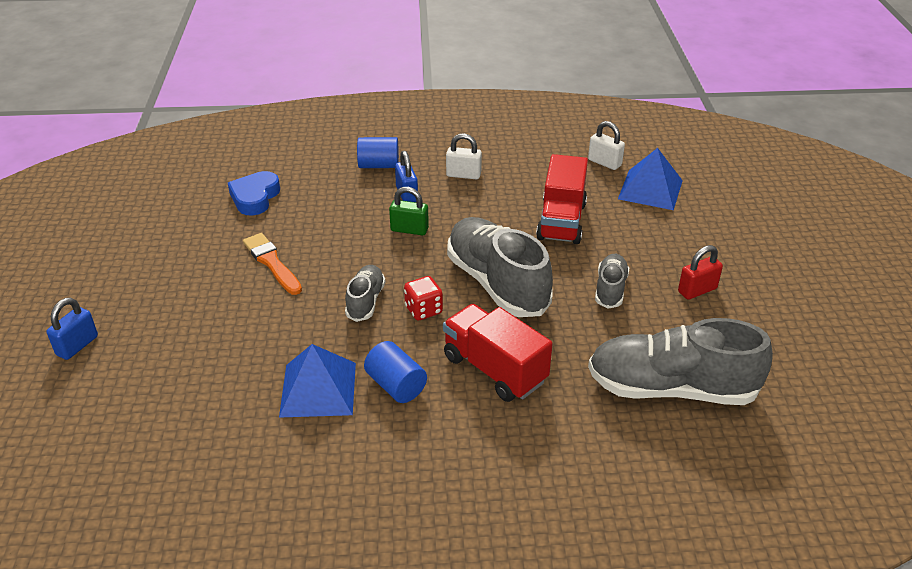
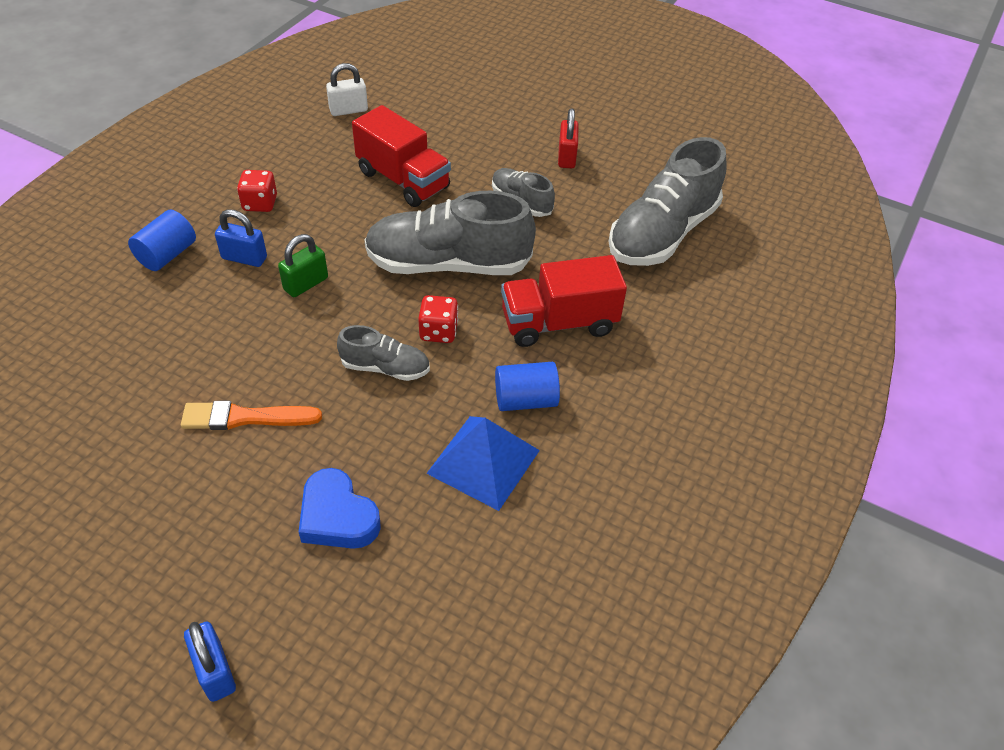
camera: 60 degrees left, 10 degrees up
blue heart [228,171,280,216] -> blue heart moved to [299,468,381,549]
grey shoe [345,265,385,322] -> grey shoe turned 150 degrees clockwise [337,325,430,381]
white padlock [446,133,482,179] -> red dice [237,170,277,212]
blue pyramid [618,148,683,210] -> none

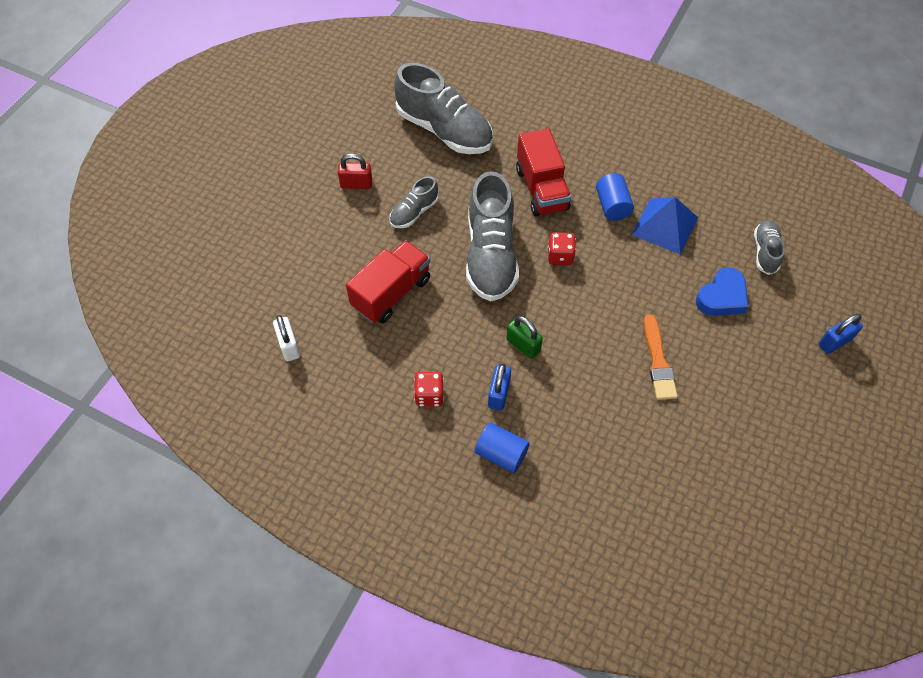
camera: 90 degrees left, 10 degrees up
grey shoe [337,325,430,381] -> grey shoe moved to [754,220,785,275]

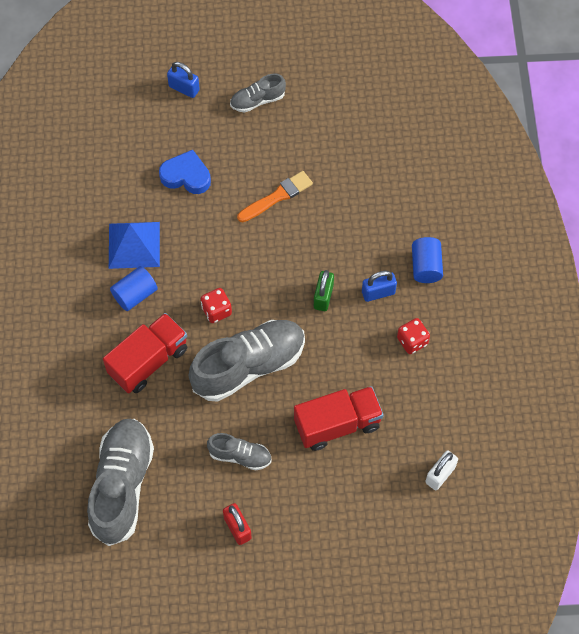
camera: 120 degrees left, 5 degrees up
red truck [346,240,430,323] -> red truck turned 150 degrees clockwise [294,386,384,451]
grey shoe [754,220,785,275] -> grey shoe moved to [230,73,286,113]

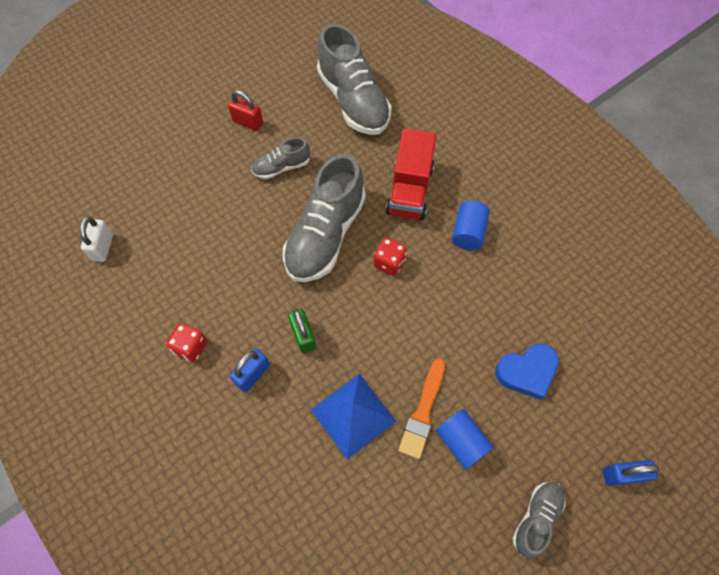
camera: 145 degrees right, 0 degrees up
blue pyramid [109,222,160,269] -> blue pyramid moved to [311,374,396,460]
red truck [294,386,384,451] -> none
blue cylinder [412,237,443,283] -> blue cylinder moved to [436,409,494,469]

